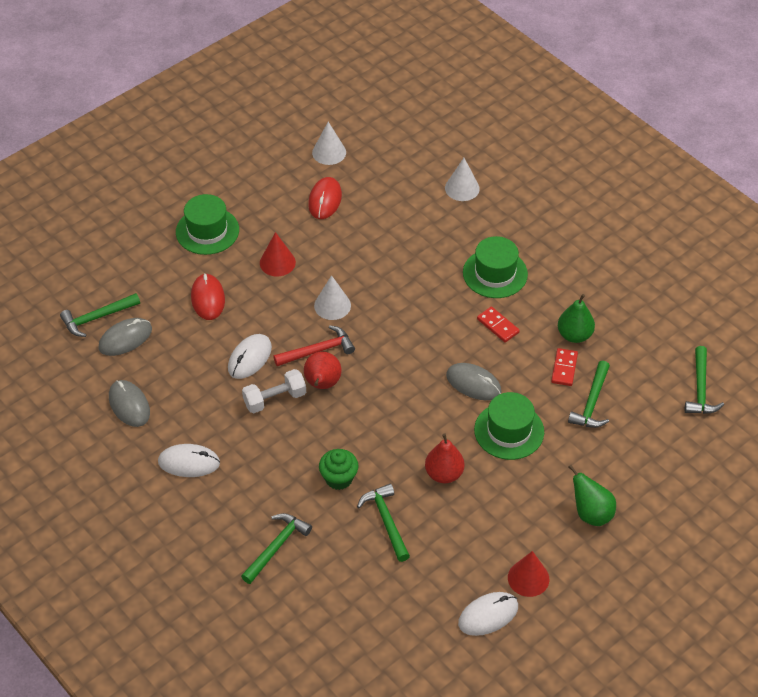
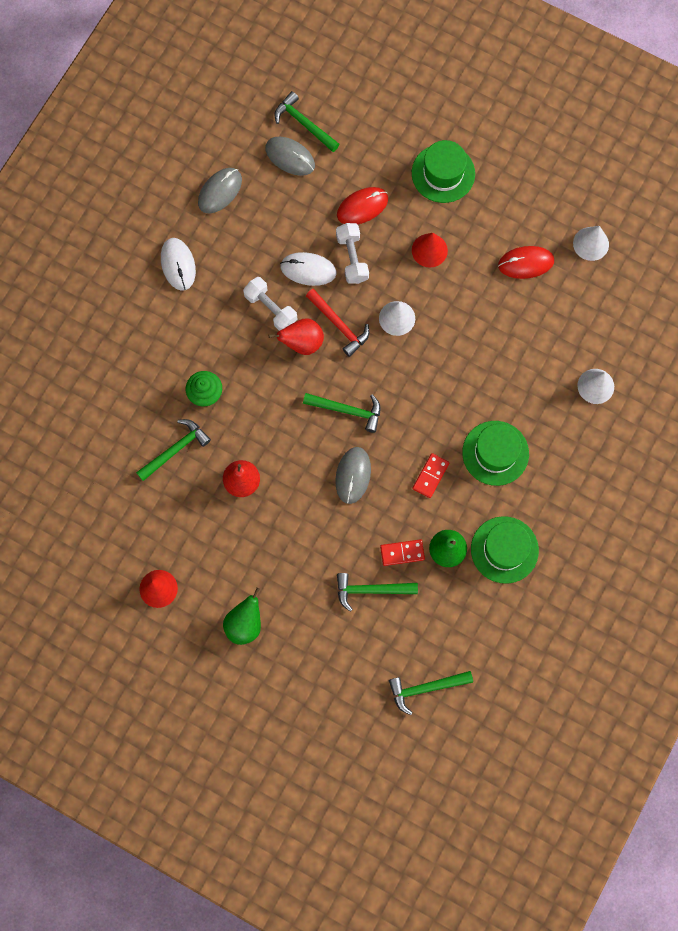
camera: 70 degrees right, 25 degrees up
green hammer [241,513,312,584] -> green hammer moved to [303,393,381,433]
white mouse [458,592,518,636] -> none
green hat [474,392,544,460] -> green hat moved to [471,516,539,584]
none -> white dumbbell [336,223,369,284]

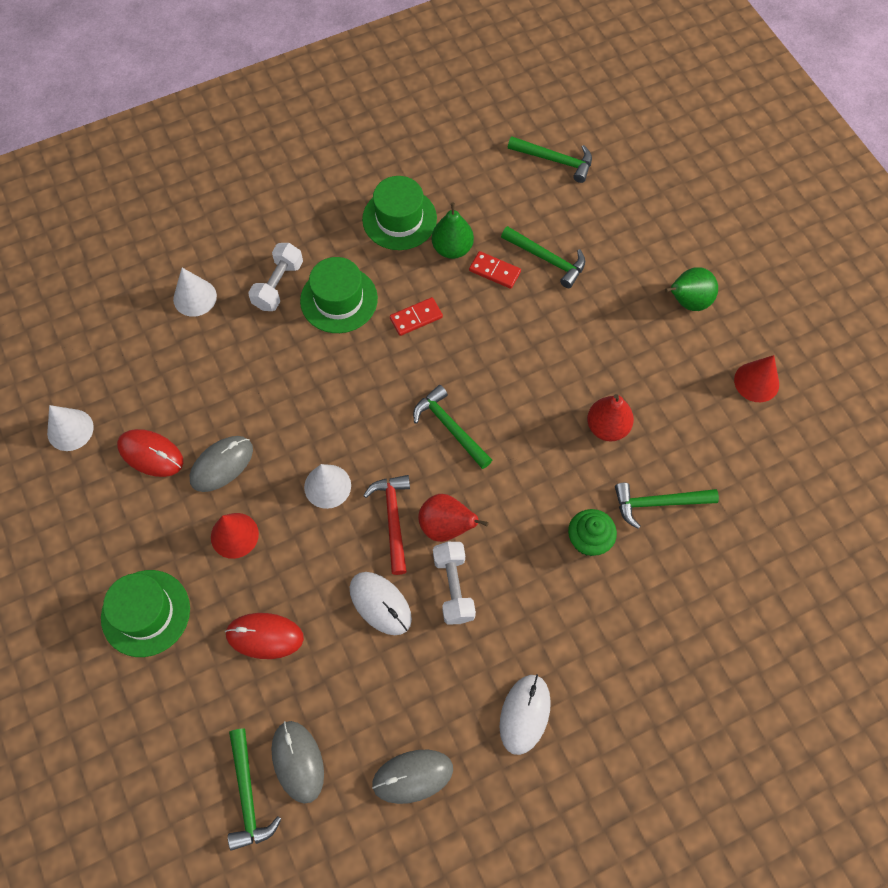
camera: 145 degrees left, 10 degrees down
grey mouse [335,447,371,504] -> grey mouse moved to [190,436,253,492]
white dumbbell [336,223,369,284] -> white dumbbell moved to [248,243,303,311]

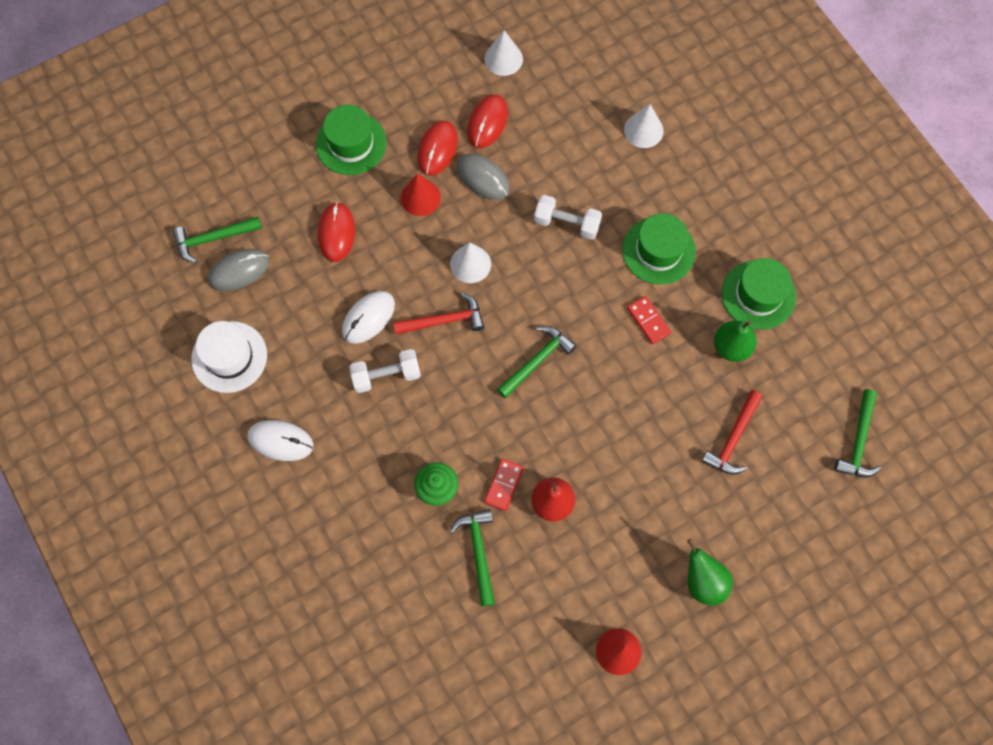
camera: 85 degrees right, 5 degrees up
white dumbbell [248,243,303,311] -> white dumbbell moved to [534,195,602,240]
grey mouse [372,750,453,804] -> white hat [191,321,267,393]
red pear [418,494,489,542] -> none
red domino [469,251,521,289] -> red domino moved to [484,458,524,511]
green hammer [501,226,585,288] -> red hammer [701,390,763,475]
none -> red mouse [417,121,458,176]

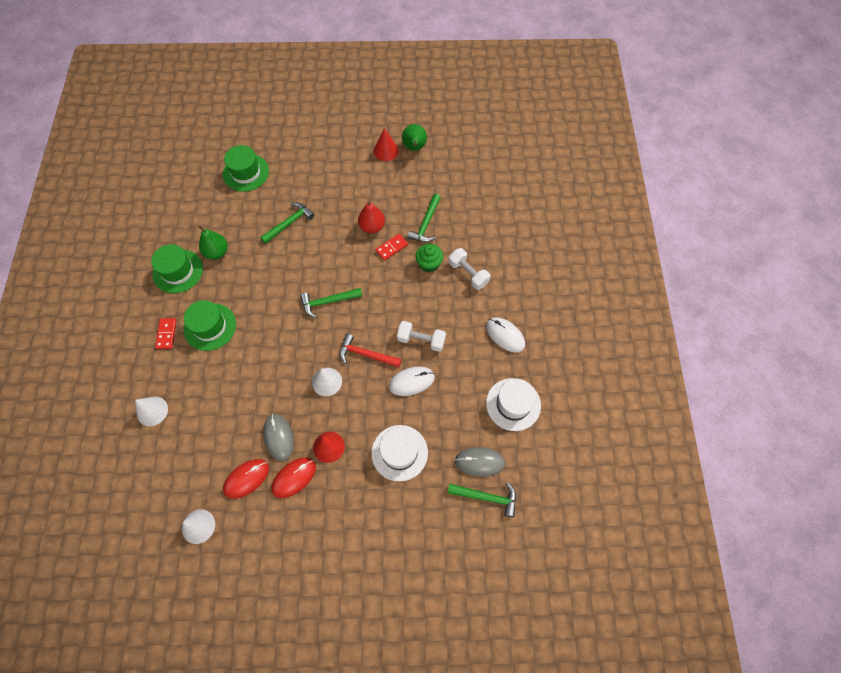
camera: 150 degrees left, 5 degrees down
green hat [316,105,387,175] -> green hat moved to [223,145,269,192]
red mouse [318,202,355,262] -> white hat [371,425,428,482]
white dumbbell [534,195,602,240] -> white dumbbell moved to [448,248,490,290]
red domino [627,296,671,344] -> red domino moved to [155,318,177,349]
green pear [687,539,733,605] -> green pear moved to [402,124,427,151]
red hammer [701,390,763,475] -> none
green hammer [835,389,881,478] -> green hammer moved to [260,202,315,244]

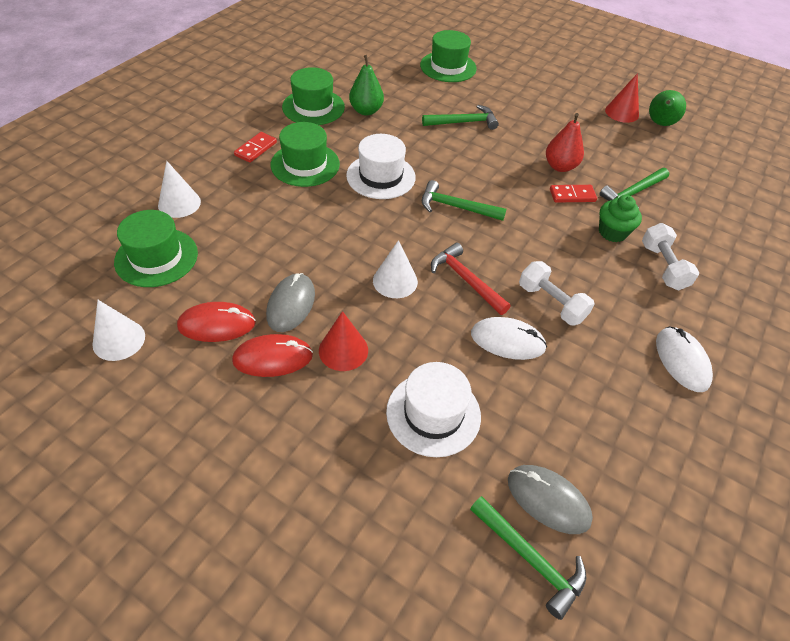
camera: 30 degrees right, 15 degrees down
white hat [486,378,541,431] -> white hat moved to [346,134,415,199]
none -> green hat [114,210,198,287]

